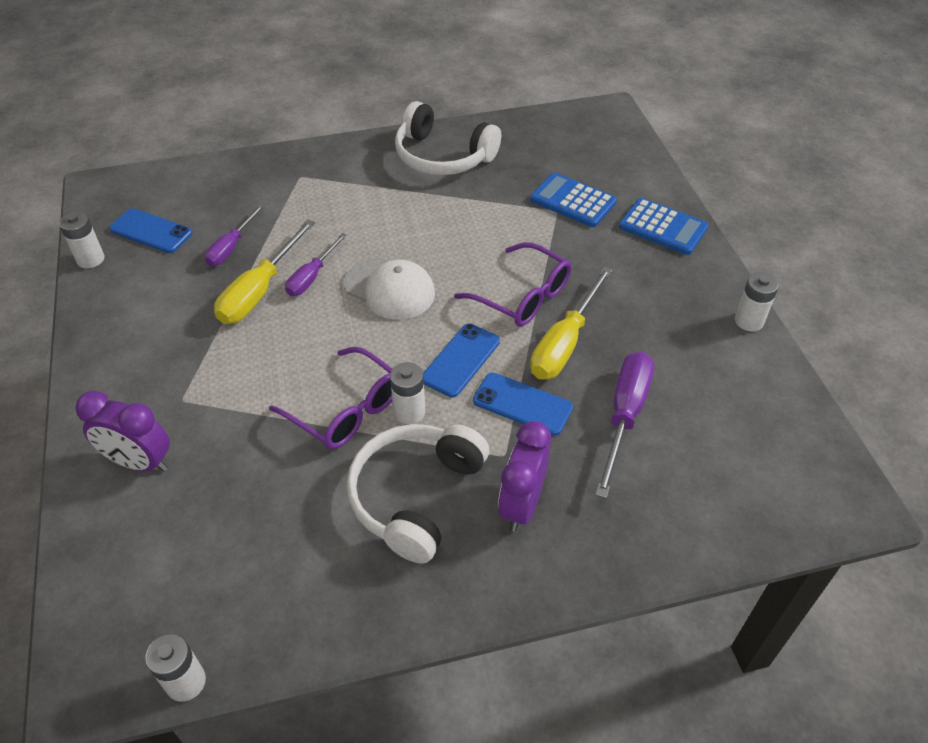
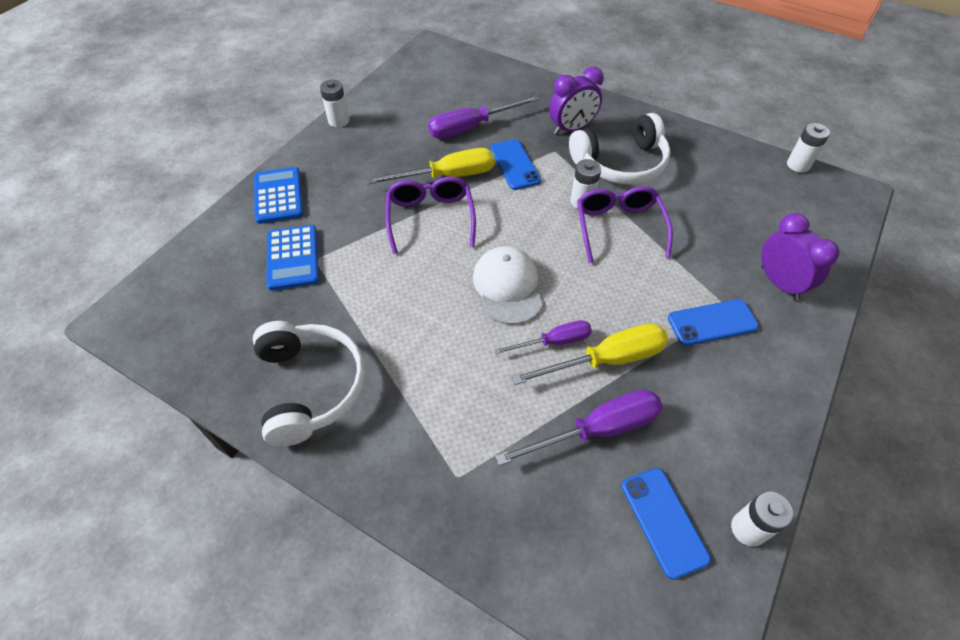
camera: 135 degrees left, 5 degrees up
purple screwdriver [204,205,264,266] -> purple screwdriver [495,389,663,466], size x1.59
blue phone [423,324,500,397] -> blue phone moved to [668,299,759,346]

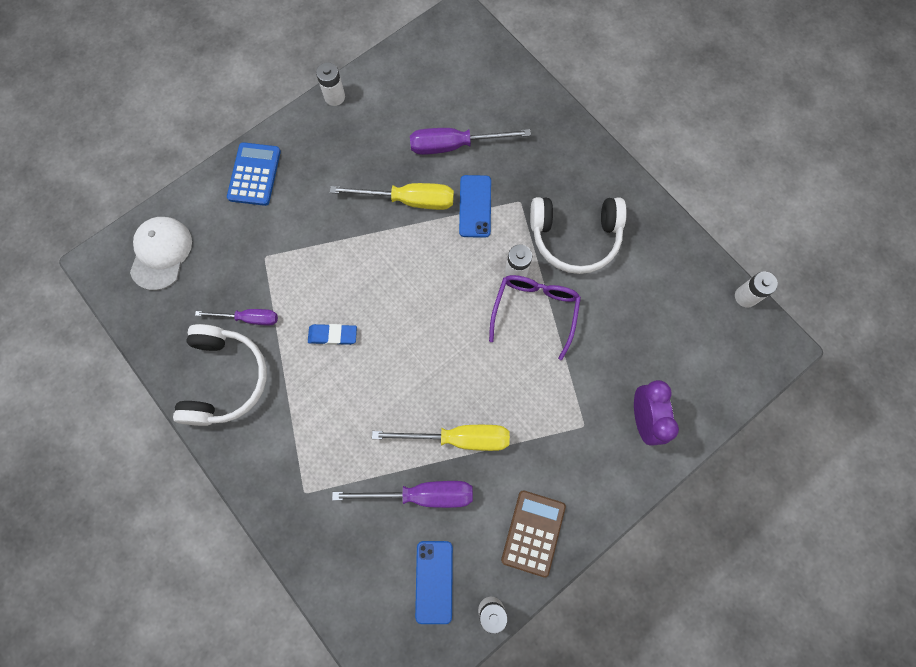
camera: 20 degrees right, 20 degrees up
blue calculator [266,225,319,290] -> none
purple glasses [385,177,476,254] -> none
white cap [473,246,543,325] -> white cap moved to [130,217,192,290]
purple screwdriver [494,320,592,354] -> purple screwdriver moved to [195,309,278,326]
purple clock [549,67,604,135] -> none
blue phone [668,299,759,346] -> none
none -> blue eraser [308,324,357,345]
none -> brown calculator [501,490,566,578]

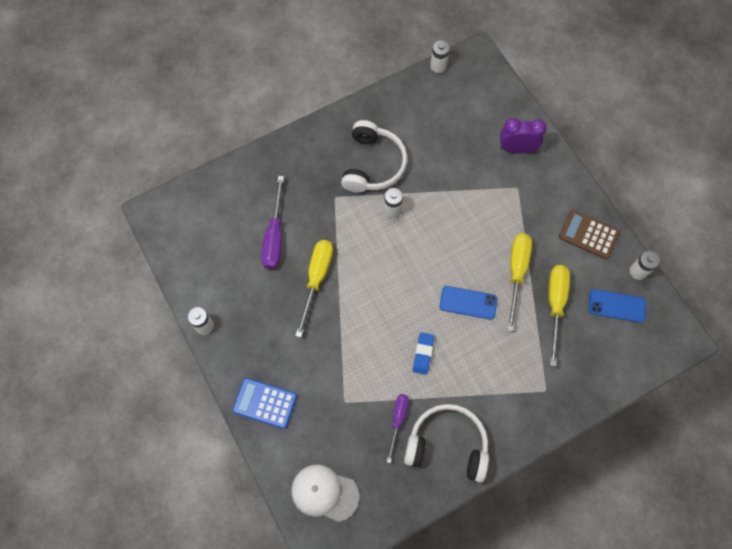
camera: 80 degrees left, 5 degrees down
purple screwdriver [332,481,473,508] -> yellow screwdriver [549,265,570,366]
blue phone [459,175,491,238] -> blue phone moved to [439,286,498,320]
purple glasses [489,275,581,360] -> none

